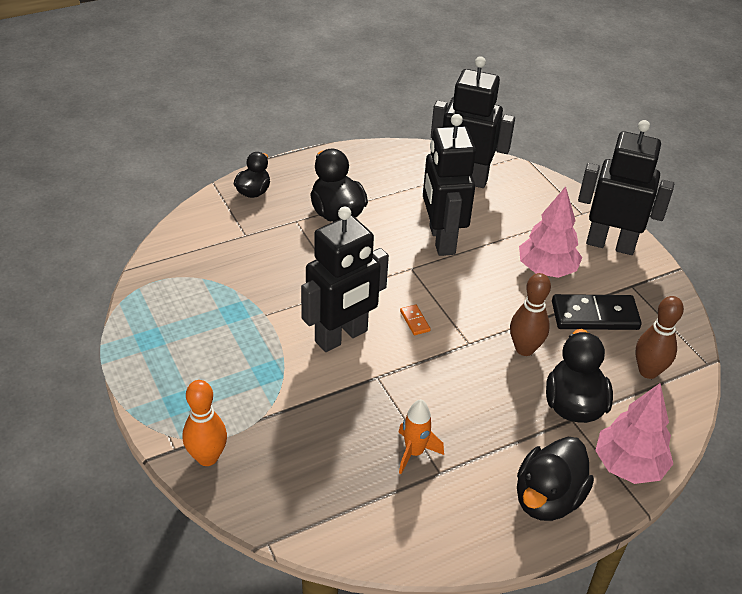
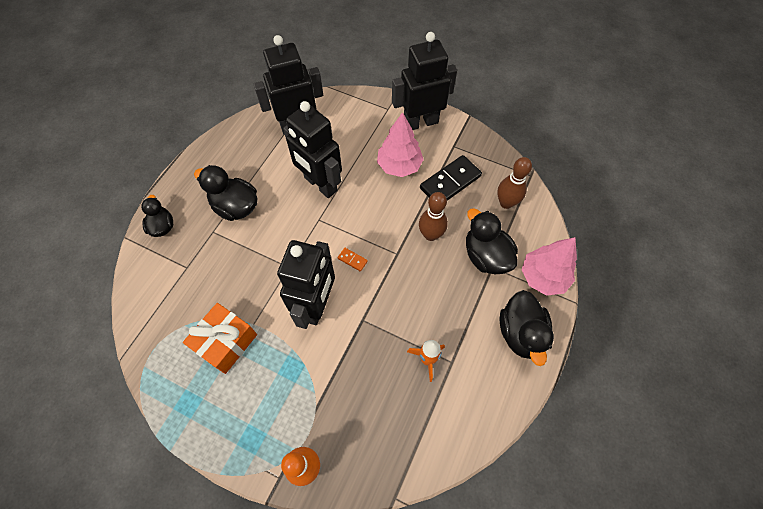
camera: 35 degrees left, 20 degrees up
none -> orange gift [183,303,257,374]

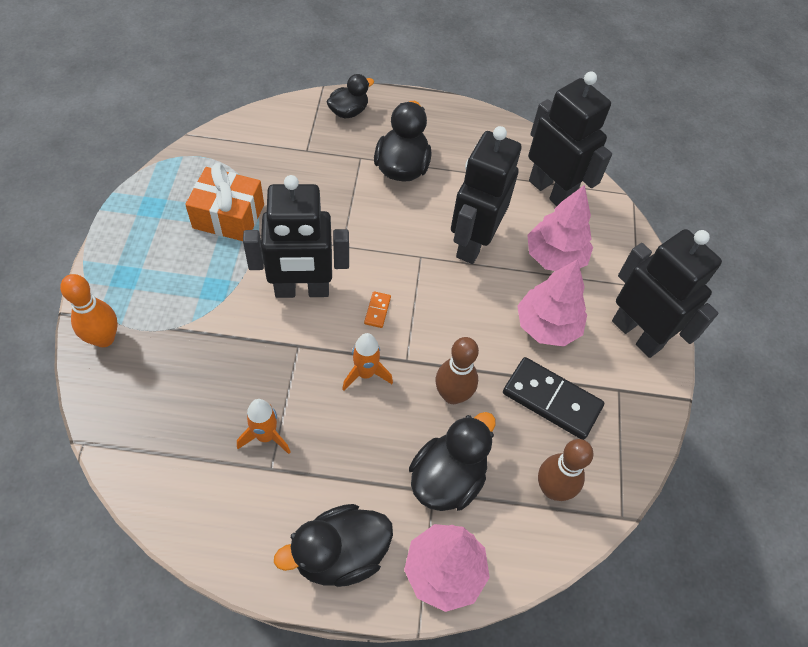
camera: 65 degrees right, 5 degrees down
none -> orange rocket [342,333,393,390]
none -> pink tree [527,185,593,271]

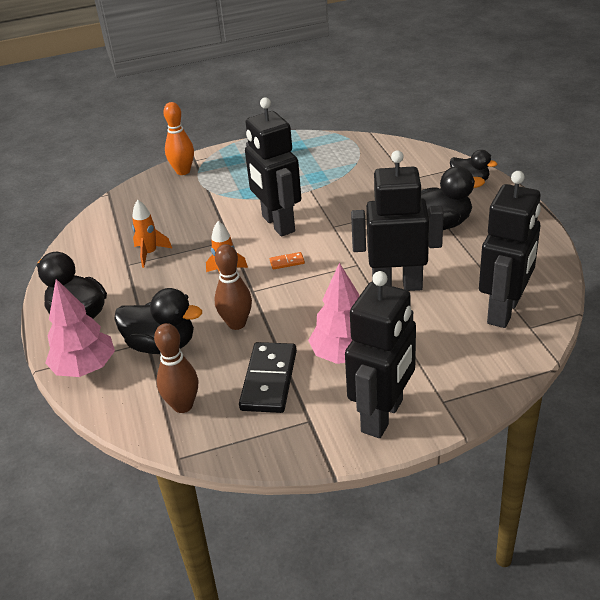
camera: 75 degrees right, 20 degrees down
orange gift [185,163,264,241] -> none
pink tree [527,185,593,271] -> none

